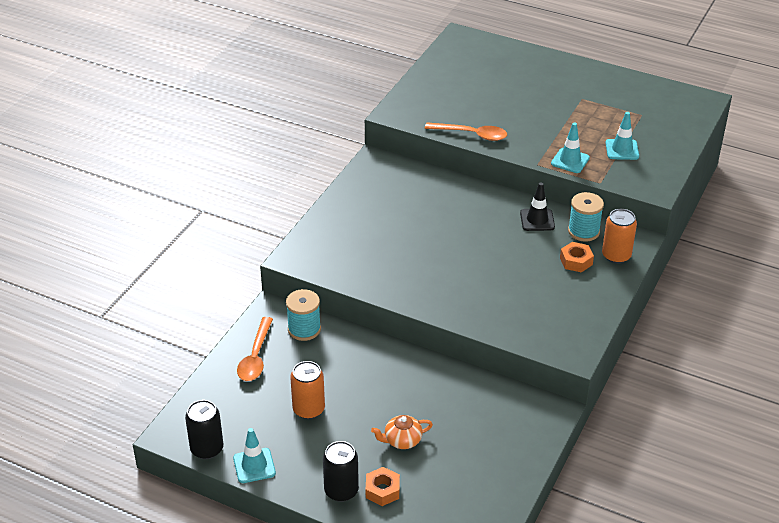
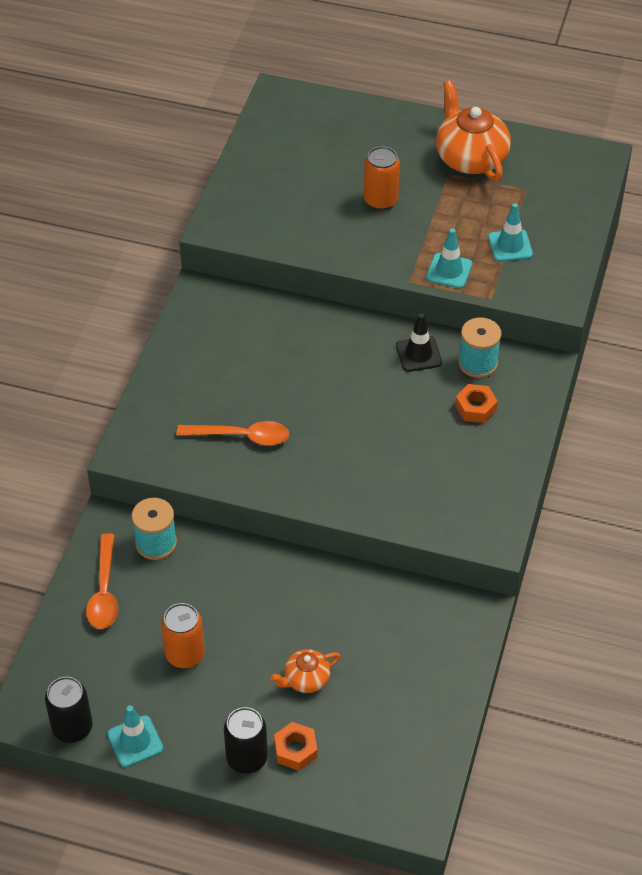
camera: 10 degrees left, 10 degrees up
orange spoon [425,122,507,141] -> orange spoon moved to [177,421,289,445]
orange can [602,209,637,264] -> orange can moved to [364,146,400,210]
none -> orange teapot [436,80,511,182]

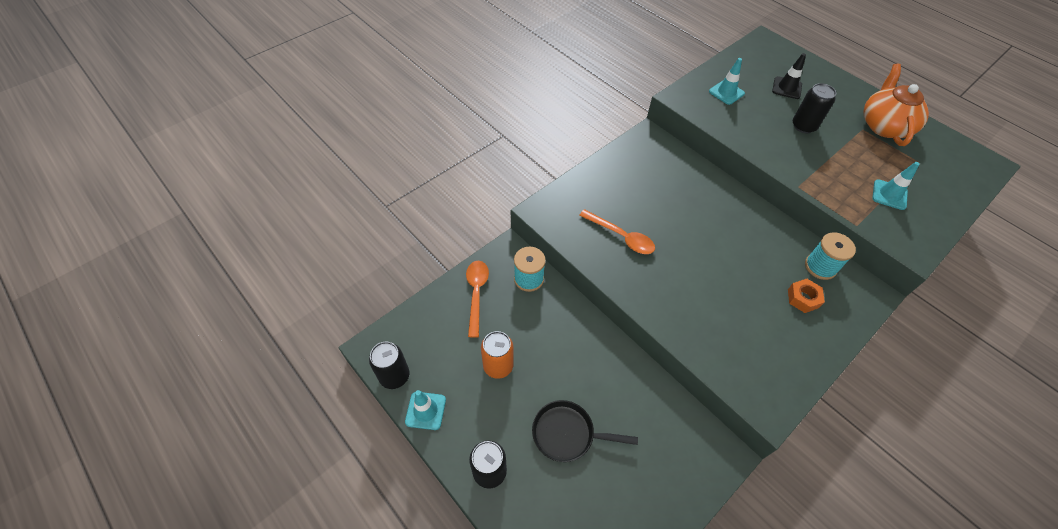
camera: 30 degrees right, 5 degrees up
orange spoon [86,533,118,629] -> orange spoon turned 150 degrees clockwise [466,261,489,338]
orange teapot [270,649,340,693] -> black pan [532,400,638,462]
orange nut [274,722,317,771] -> none
orange can [364,146,400,210] -> black can [793,83,836,133]
black traffic cone [396,313,442,372] -> black traffic cone moved to [772,53,806,99]
turquoise traffic cone [426,228,472,288] -> turquoise traffic cone moved to [709,58,745,105]

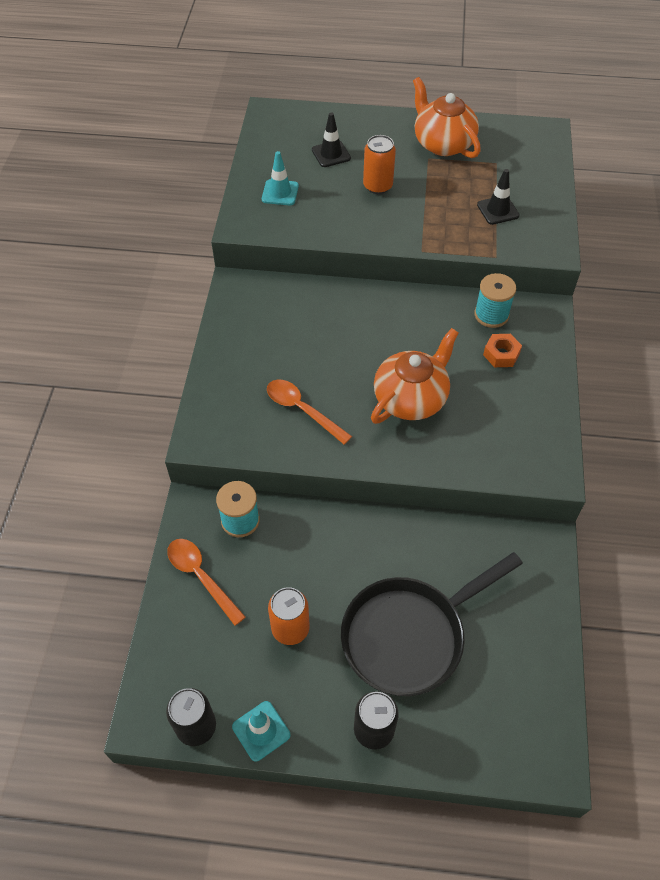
camera: 40 degrees left, 0 degrees up
black pan [532,400,638,462] -> black pan [341,552,523,696], size x1.68
orange spoon [579,209,655,254] -> orange spoon turned 135 degrees counterclockwise [267,379,352,445]
black can [793,83,836,133] -> orange can [363,135,396,194]
turquoise traffic cone [873,162,920,210] -> black traffic cone [477,169,520,225]
none -> orange teapot [371,328,458,424]

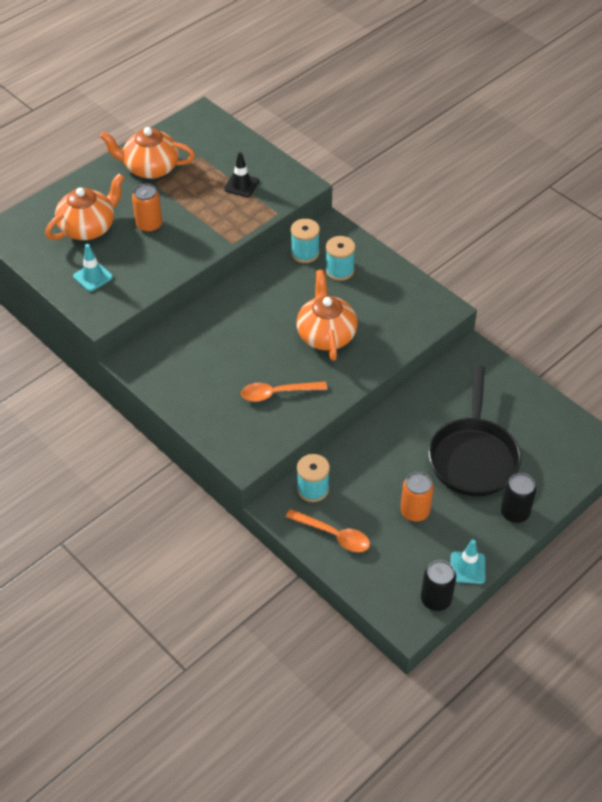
camera: 50 degrees left, 5 degrees down
orange spoon [167,539,246,626] -> orange spoon turned 150 degrees counterclockwise [286,509,370,552]
black traffic cone [312,113,351,167] -> orange teapot [45,174,124,240]
orange nut [483,334,522,367] -> turquoise spool [325,236,355,281]

